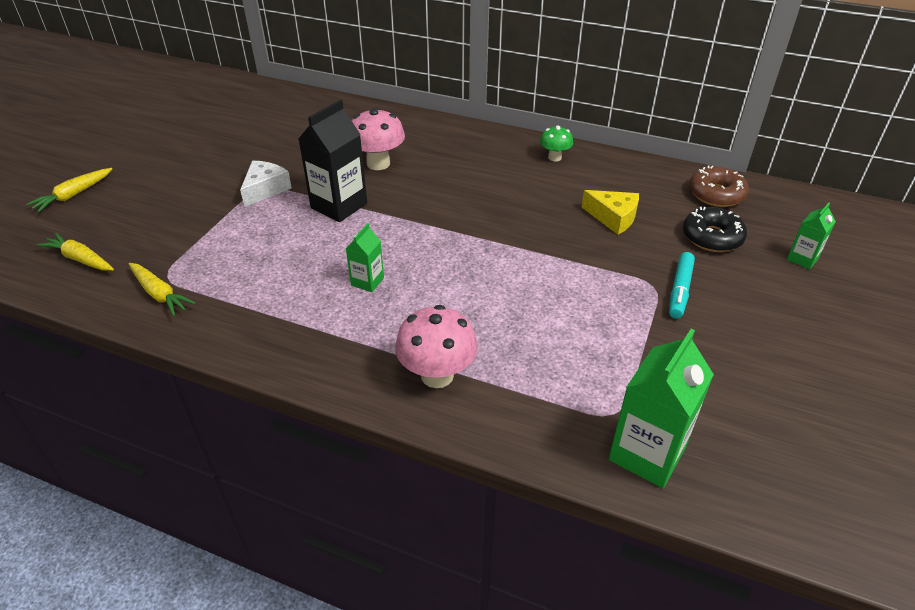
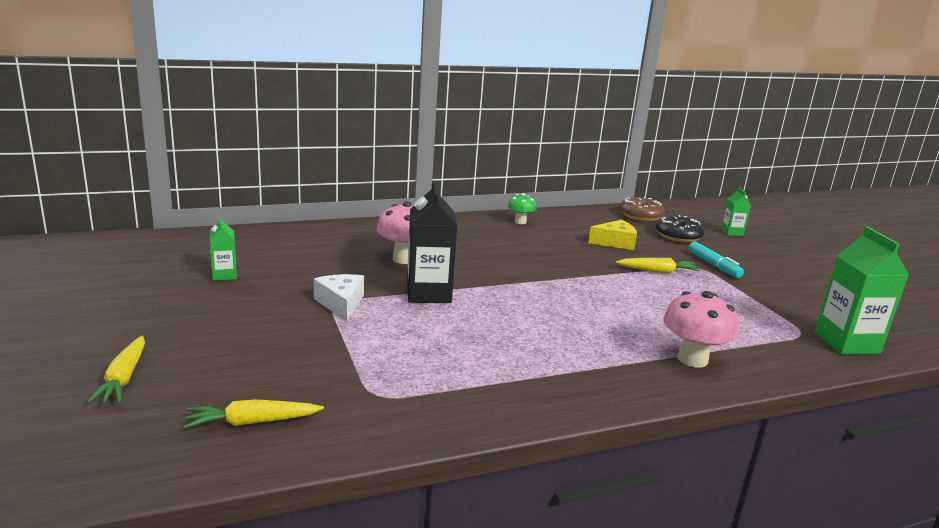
camera: 45 degrees left, 20 degrees down
yellow carrot [129,263,196,316] -> yellow carrot moved to [616,258,700,273]
green carton [346,223,384,292] -> green carton moved to [210,216,237,281]

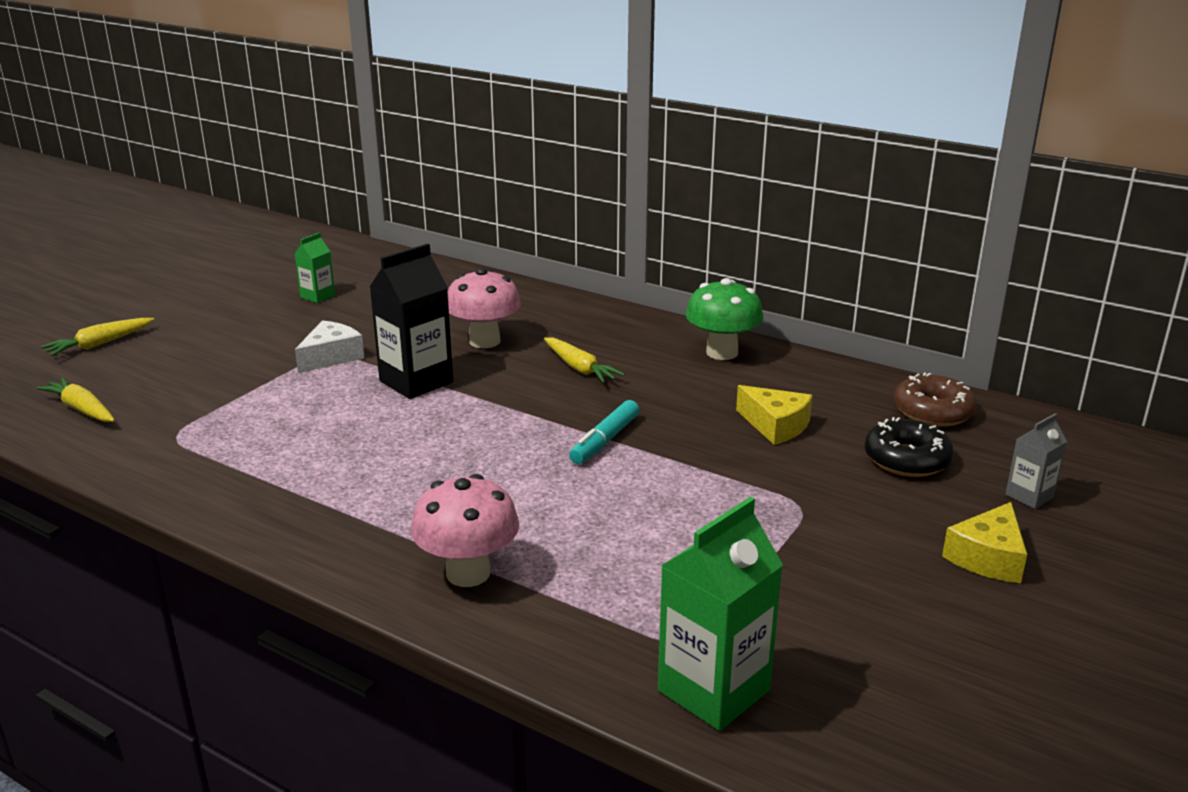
camera: 55 degrees right, 5 degrees up
green mushroom [508,193,537,224] -> green mushroom [686,278,763,360], size x1.69
yellow carrot [616,258,700,273] -> yellow carrot moved to [544,338,625,383]
turquoise marker [689,242,744,278] -> turquoise marker moved to [569,400,639,464]
green carton [721,187,751,236] -> grey carton [1005,413,1067,509]
none -> yellow cheese [942,502,1027,583]

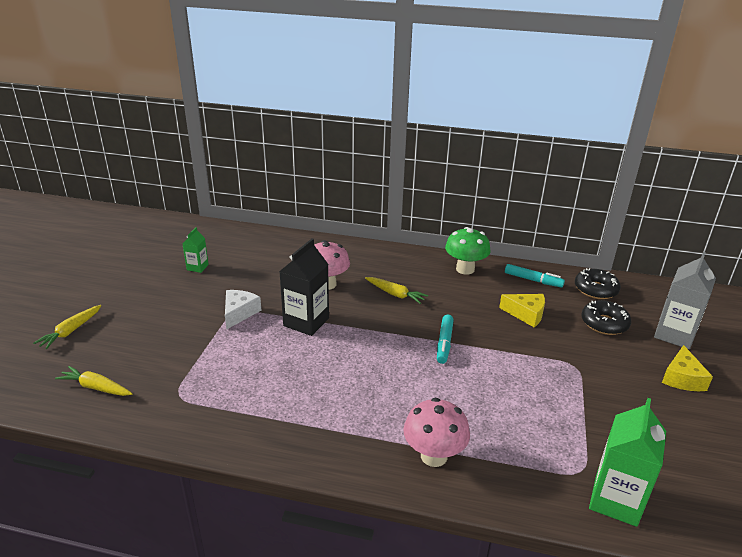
camera: 20 degrees left, 5 degrees up
brown donut [894,372,977,427] -> black donut [575,268,621,299]
grey carton [1005,413,1067,509] -> grey carton [654,251,716,349], size x1.87
none -> turquoise marker [505,264,565,288]

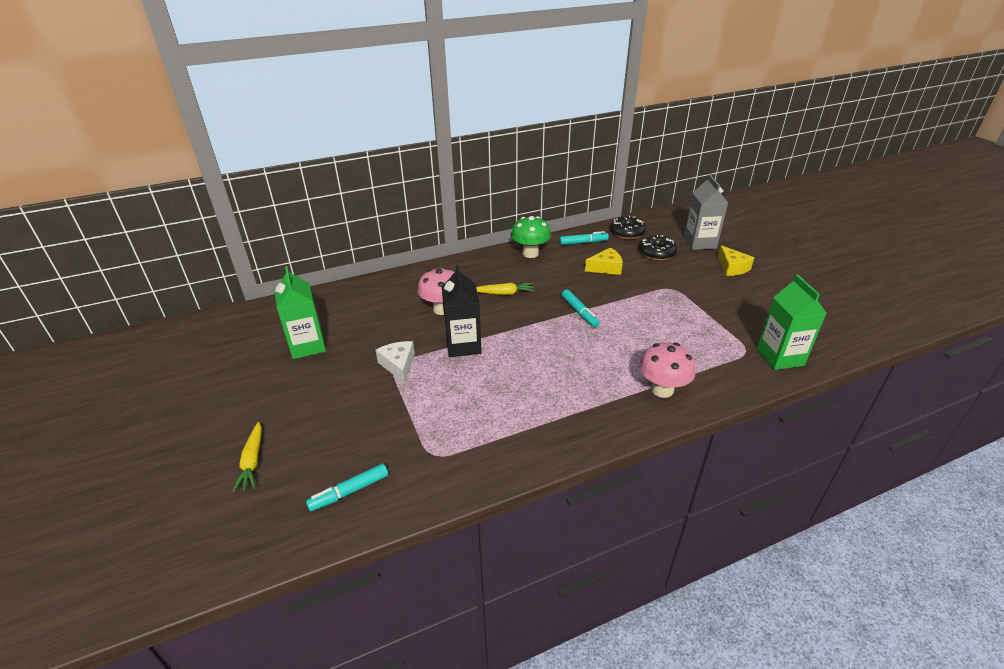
camera: 35 degrees left, 5 degrees up
yellow carrot [55,366,133,396] -> turquoise marker [306,463,388,511]
green carton [183,227,209,273] -> green carton [274,266,326,359], size x1.87

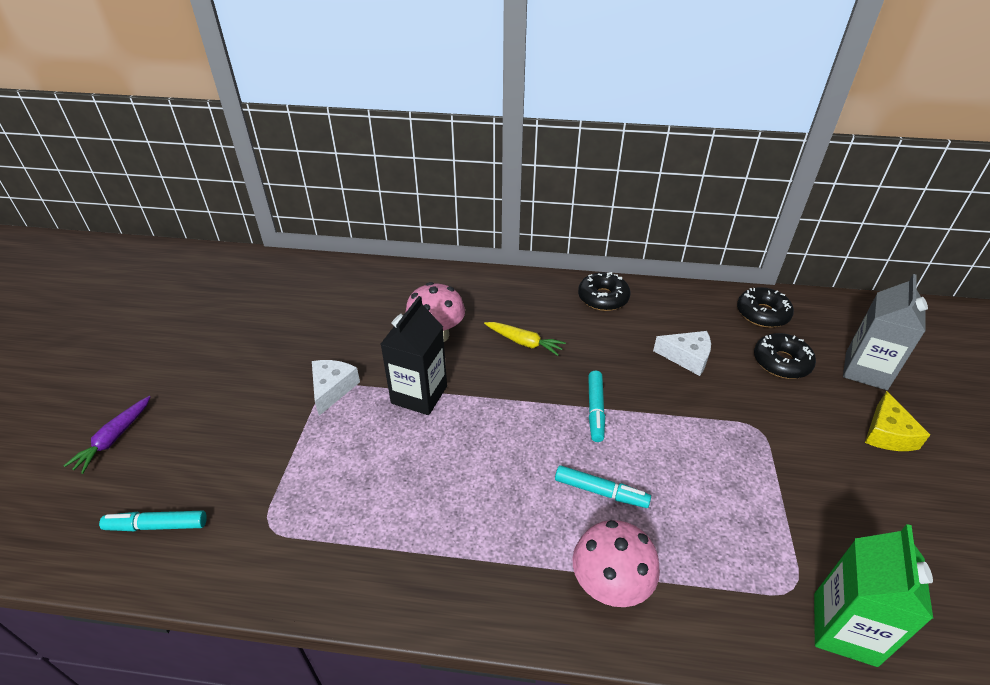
camera: 30 degrees right, 5 degrees up
yellow carrot [232,422,262,492] -> purple carrot [64,396,150,474]
green carton [274,266,326,359] -> none
green mushroom [511,216,551,258] -> black donut [578,272,630,311]
turquoise marker [559,231,609,245] -> turquoise marker moved to [555,465,651,508]
yellow cheese [585,248,623,275] -> white cheese [653,331,711,376]

